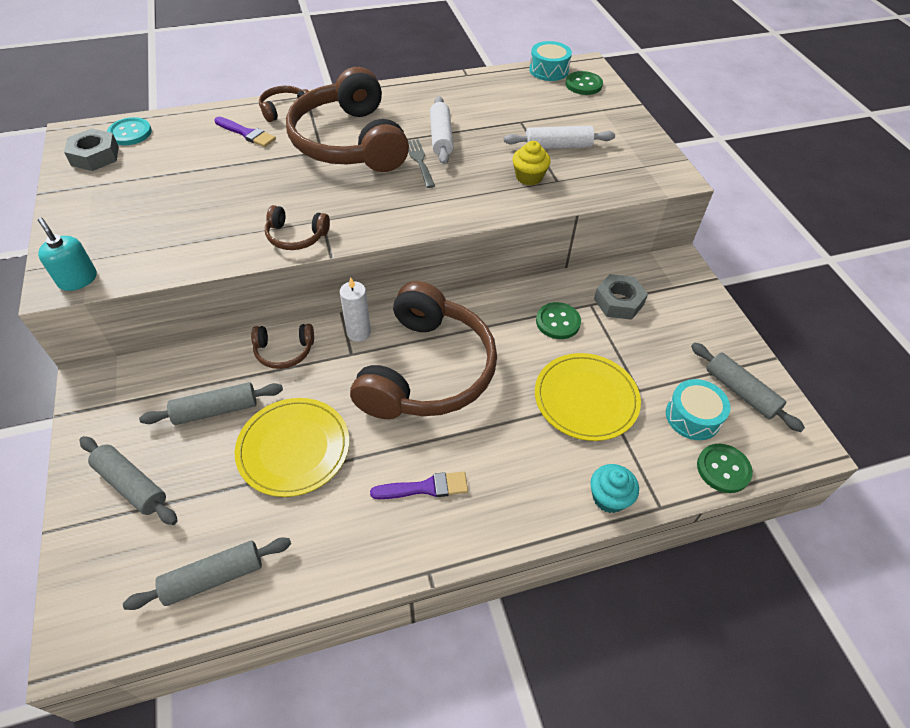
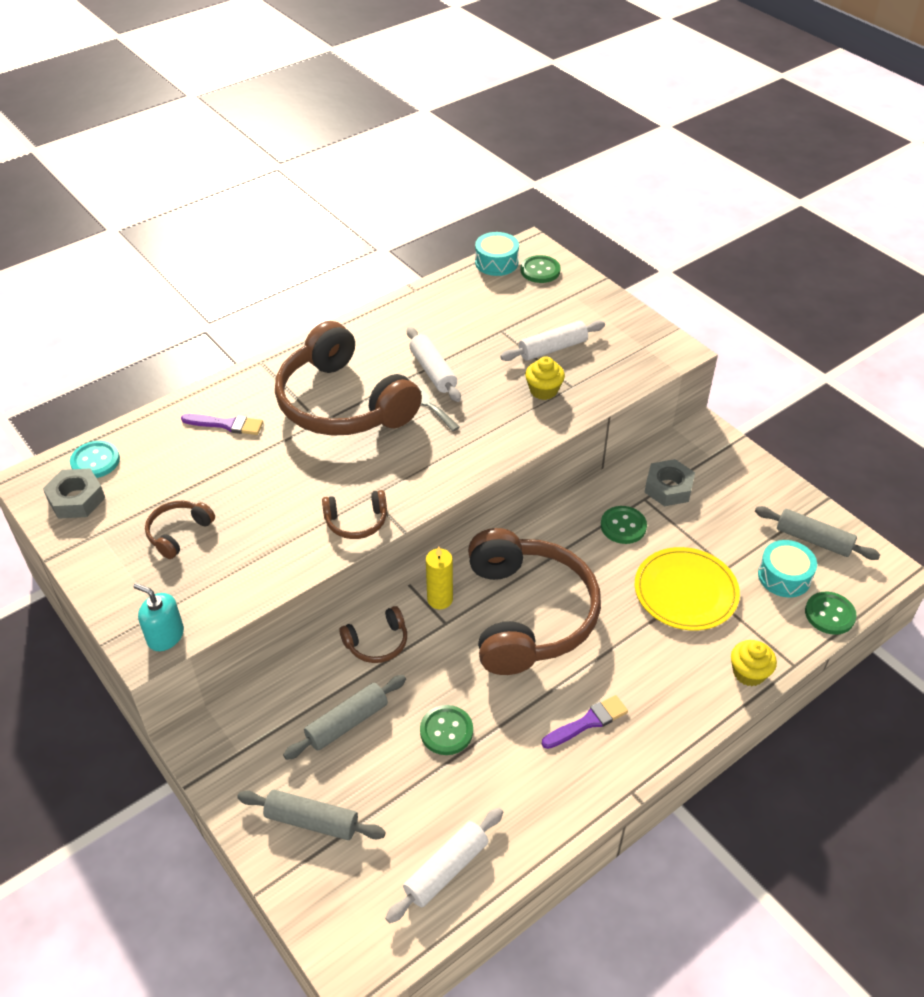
camera: 20 degrees left, 5 degrees down
grey rolling pin [123,538,291,610] -> white rolling pin [385,808,503,923]
yellow plate [235,398,349,497] -> green button [420,705,473,755]
brown headphones [259,86,309,122] -> brown headphones moved to [145,501,215,559]
white candle [340,277,371,342] -> yellow candle [426,546,453,609]
turquoise cupcake [590,464,639,513] -> yellow cupcake [731,640,777,686]

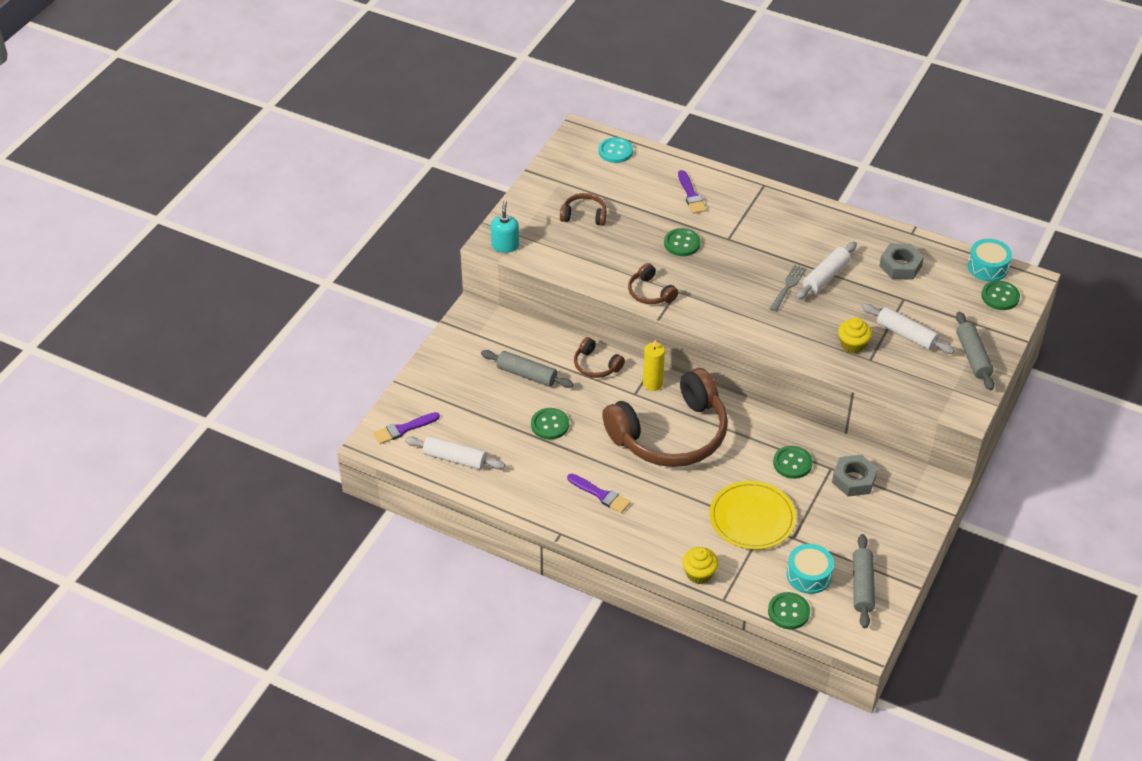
camera: 65 degrees right, 0 degrees up
grey nut [43,468,105,519] -> grey nut moved to [879,244,924,279]
grey rolling pin [237,790,386,840] -> grey rolling pin moved to [956,312,994,390]
brown headphones [275,321,422,436] -> none
none -> purple brush [373,412,440,444]
none -> green button [664,228,701,256]

